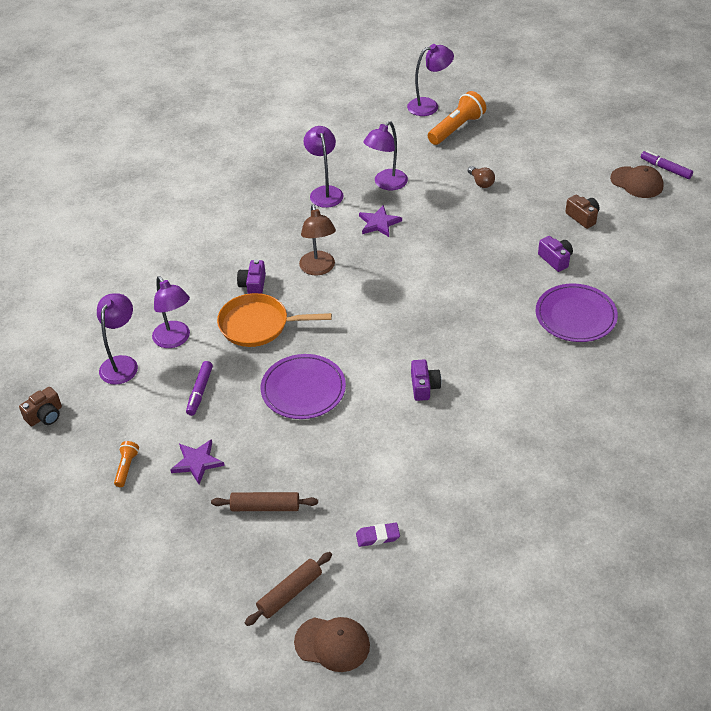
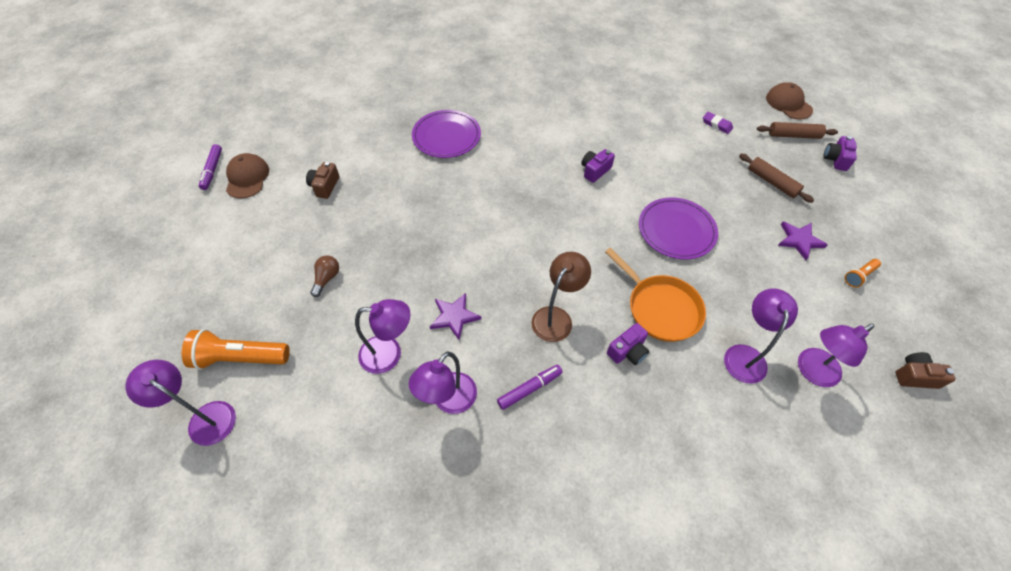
camera: 135 degrees left, 10 degrees up
purple marker [186,361,213,416] -> purple marker moved to [497,365,563,410]
purple camera [538,236,573,272] -> purple camera moved to [823,136,857,171]

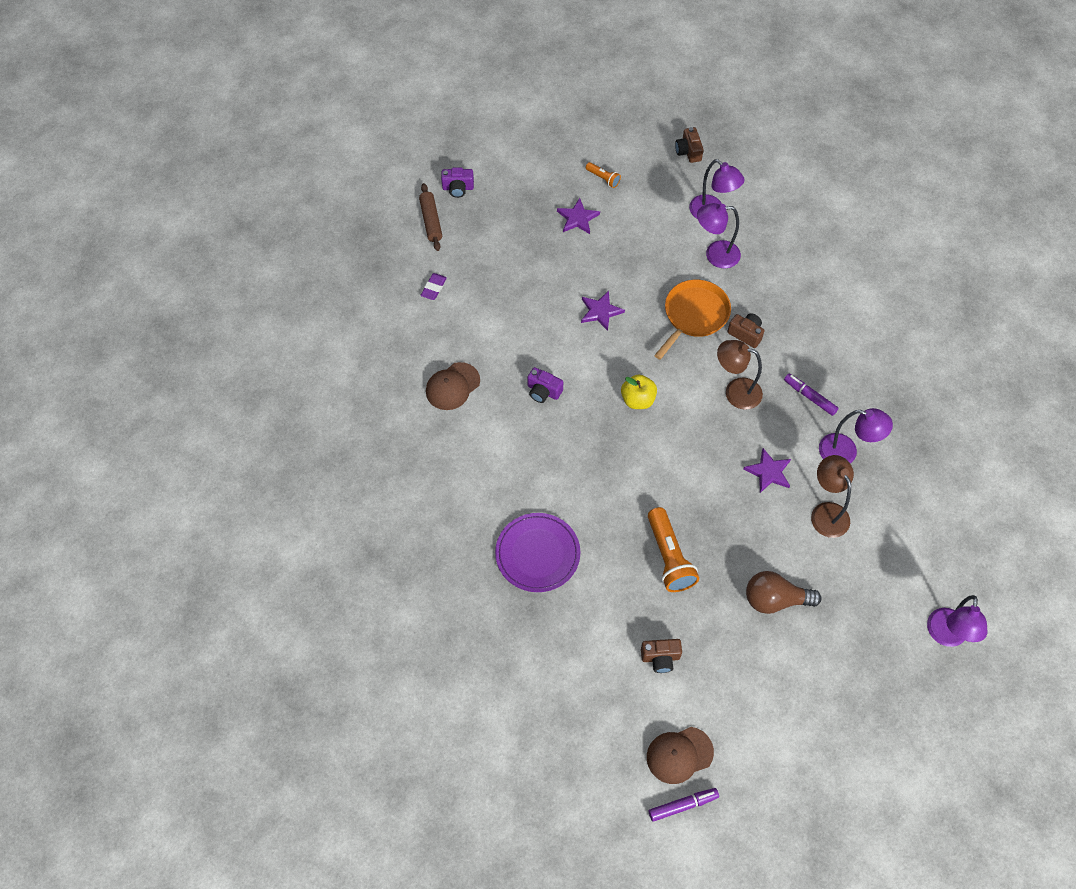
camera: 105 degrees left, 5 degrees up
orange flashlight [182,329,290,370] -> orange flashlight moved to [648,507,699,592]
brown light bulb [311,255,339,297] -> brown light bulb [746,571,821,614], size x1.71
purple lamp [355,299,410,374] -> brown lamp [811,455,854,538]
purple camera [607,323,649,365] -> brown camera [727,313,764,348]
purple plate [639,197,718,259] -> purple star [581,291,625,331]
brown rolling pin [739,153,814,203] -> none
brown cap [766,82,813,120] -> brown cap moved to [426,362,480,410]
none -> yellow apple [621,375,657,409]

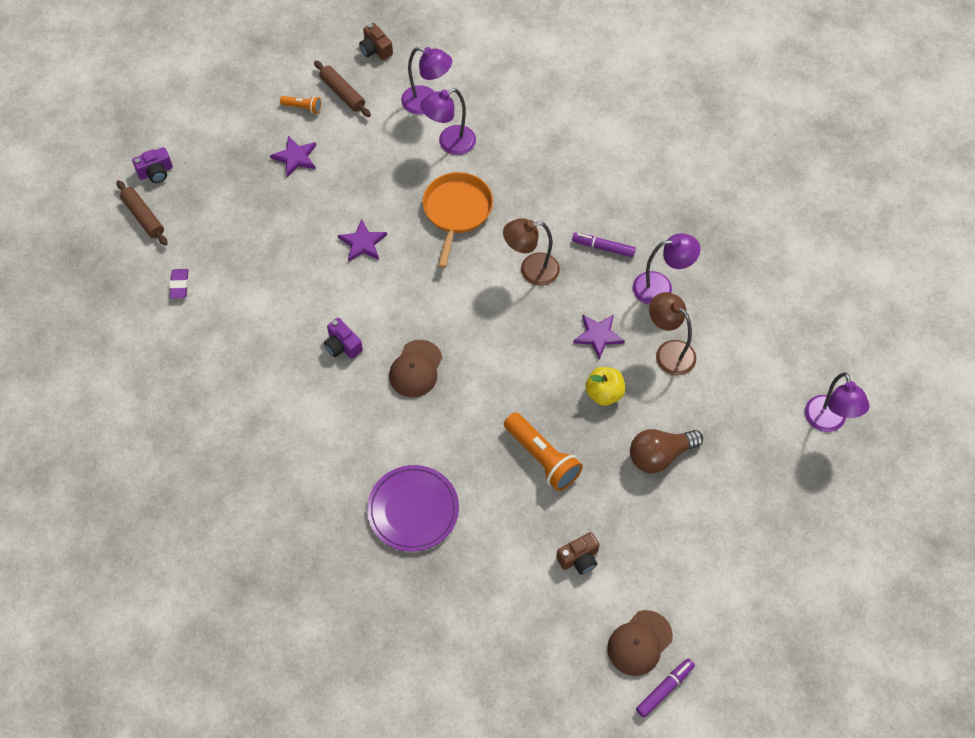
camera: 25 degrees left, 0 degrees up
brown cap [426,362,480,410] -> brown cap moved to [389,340,442,397]
purple camera [527,367,563,403] -> purple camera turned 45 degrees clockwise [324,318,363,359]
yellow apple [621,375,657,409] -> yellow apple moved to [585,367,625,406]
brown camera [727,313,764,348] -> none
none -> brown rolling pin [314,61,371,117]

